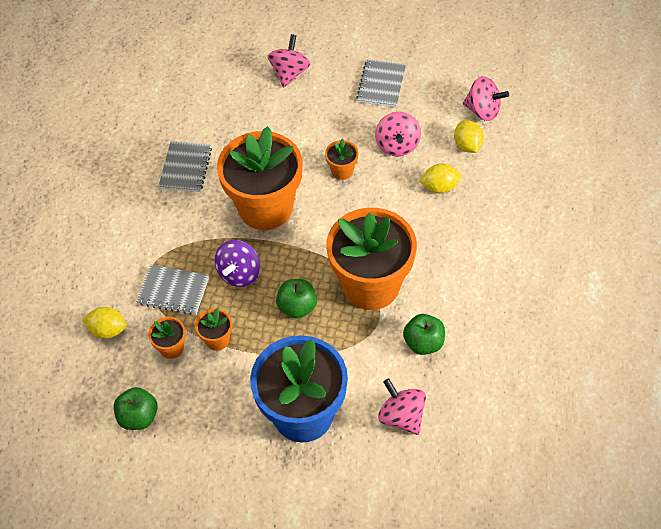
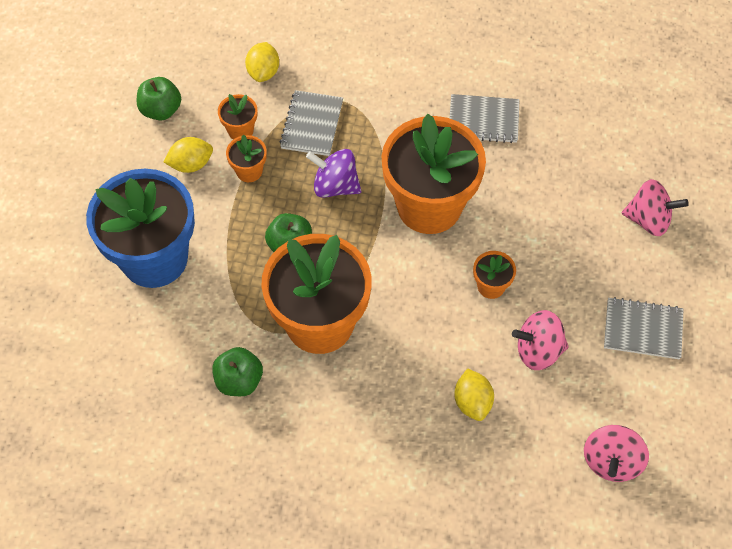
camera: 85 degrees right, 5 degrees up
pink spinning top [378,378,426,435] -> none
yellow lemon [454,120,484,153] -> yellow lemon moved to [164,137,213,173]

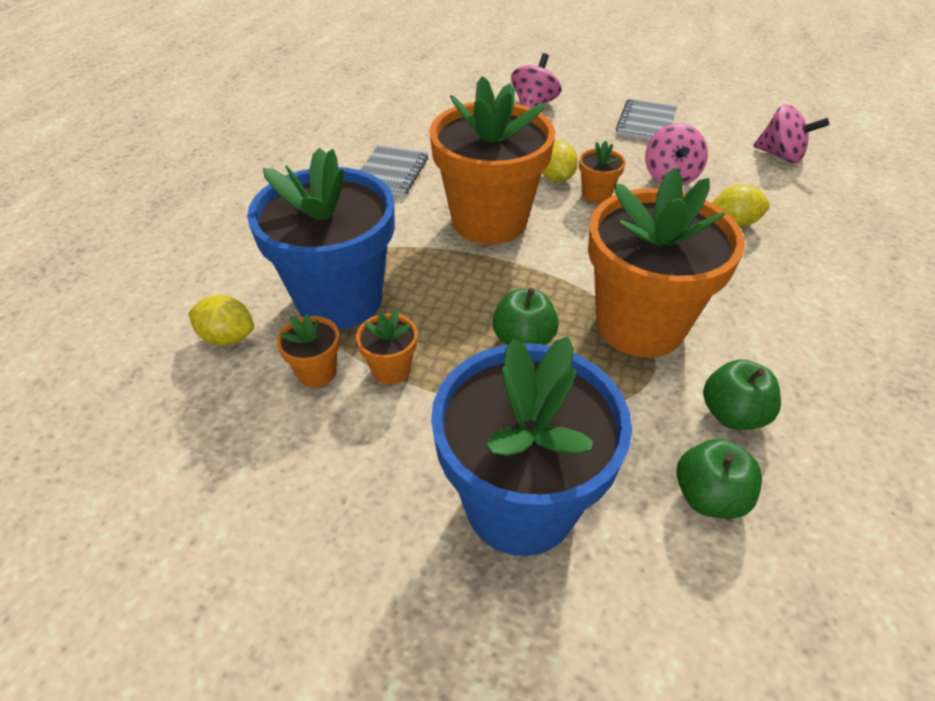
camera: 80 degrees left, 15 degrees down
green apple [137,77,181,120] -> green apple moved to [677,439,762,519]
yellow lemon [164,137,213,173] -> yellow lemon moved to [542,140,578,182]
grey notebook [280,90,343,156] -> blue flower pot [247,148,395,329]
purple spinning top [306,149,361,198] -> none

